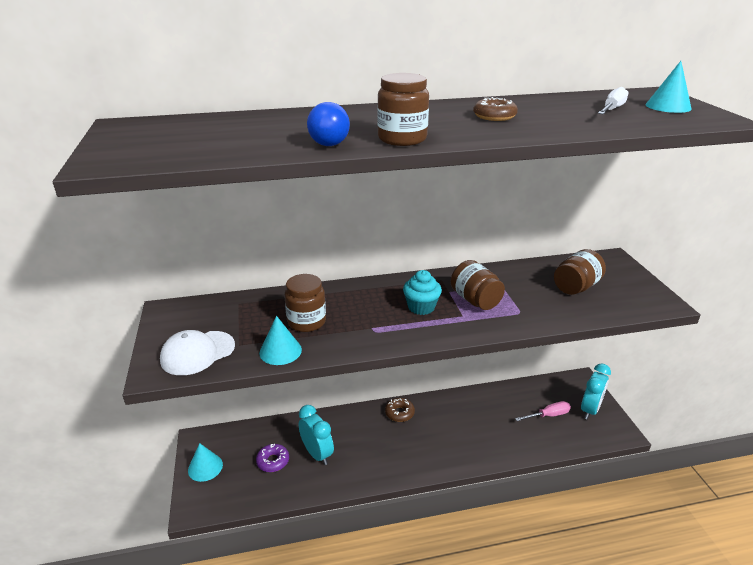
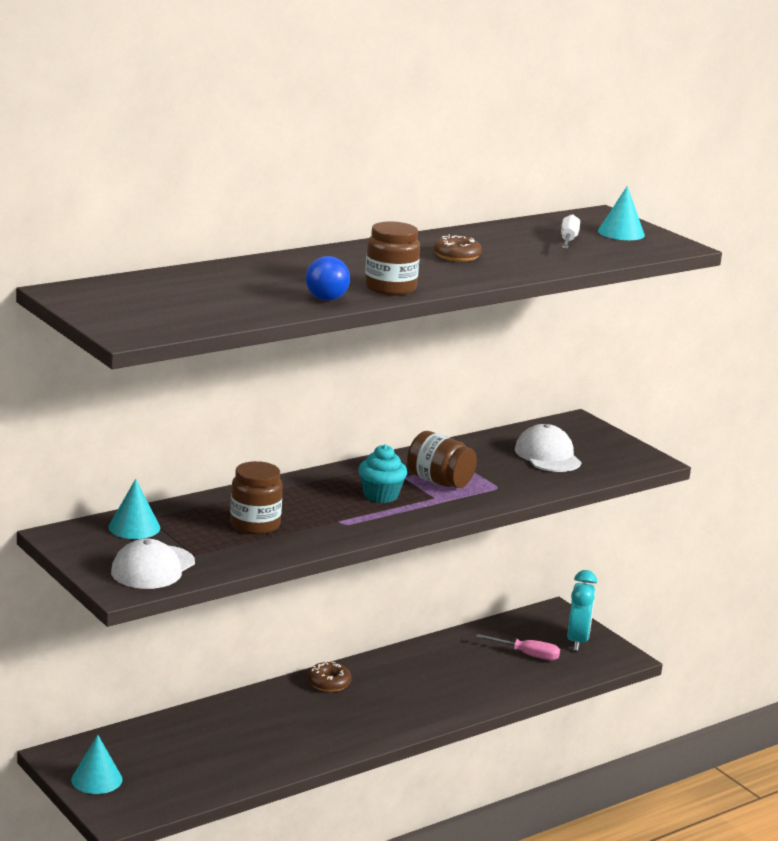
camera: 25 degrees left, 10 degrees down
purple donut [256,444,289,472] -> none
turquoise cone [259,316,302,365] -> turquoise cone moved to [108,479,160,539]
turquoise clock [299,405,334,465] -> none
pink screwdriver [515,401,571,421] -> pink screwdriver turned 60 degrees clockwise [476,634,560,660]
brown jar [554,249,606,295] -> white cap [515,424,582,472]

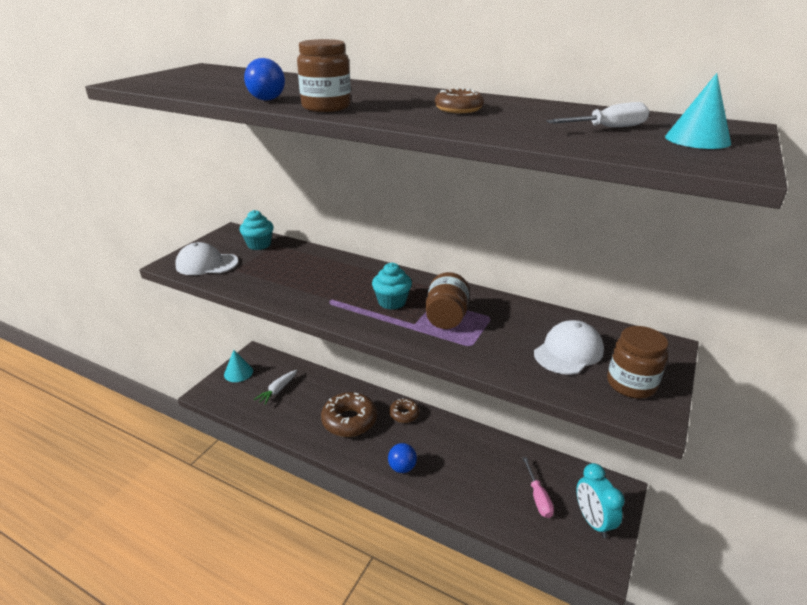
camera: 65 degrees right, 10 degrees up
turquoise cone [108,479,160,539] -> turquoise cupcake [240,210,274,250]
brown jar [230,461,283,535] -> brown jar moved to [607,326,668,399]
turquoise clock [567,570,597,651] -> turquoise clock turned 90 degrees clockwise [577,463,625,538]
none -> white carrot [254,370,298,405]
none -> brown donut [321,392,377,437]
none -> blue ball [388,443,417,473]

